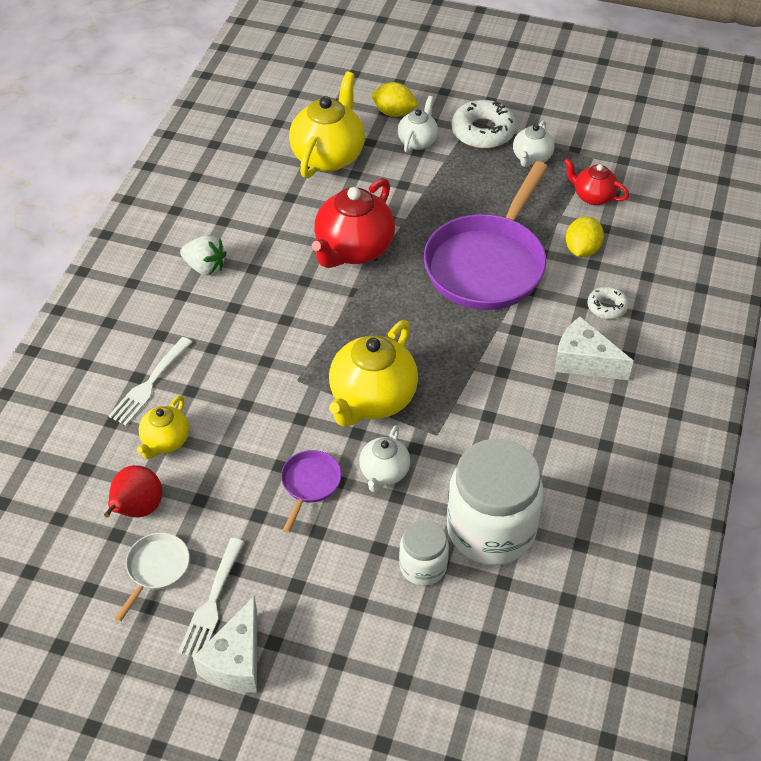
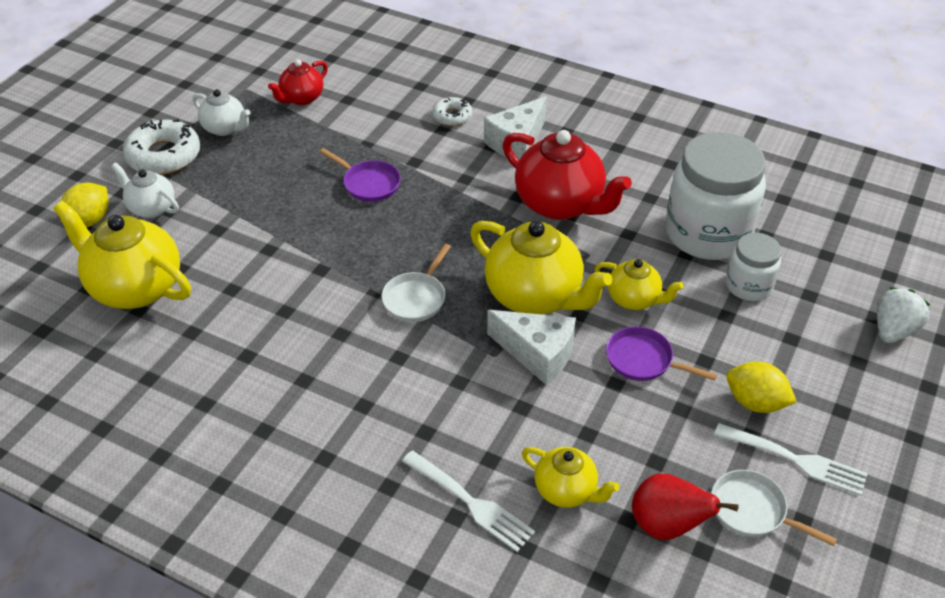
camera: 80 degrees left, 5 degrees down
white strawberry [180,235,227,276] -> white strawberry moved to [877,287,930,343]
white cheese [193,595,257,693] -> white cheese moved to [487,310,576,385]
red teapot [312,178,395,268] -> red teapot moved to [502,130,632,220]
white teapot [359,425,410,493] -> yellow teapot [594,259,684,310]
purple pan [424,161,548,310] -> purple pan [320,148,401,202], size x0.43
yellow lemon [566,216,604,257] -> yellow lemon moved to [727,361,797,413]
none -> white pan [381,244,451,322]

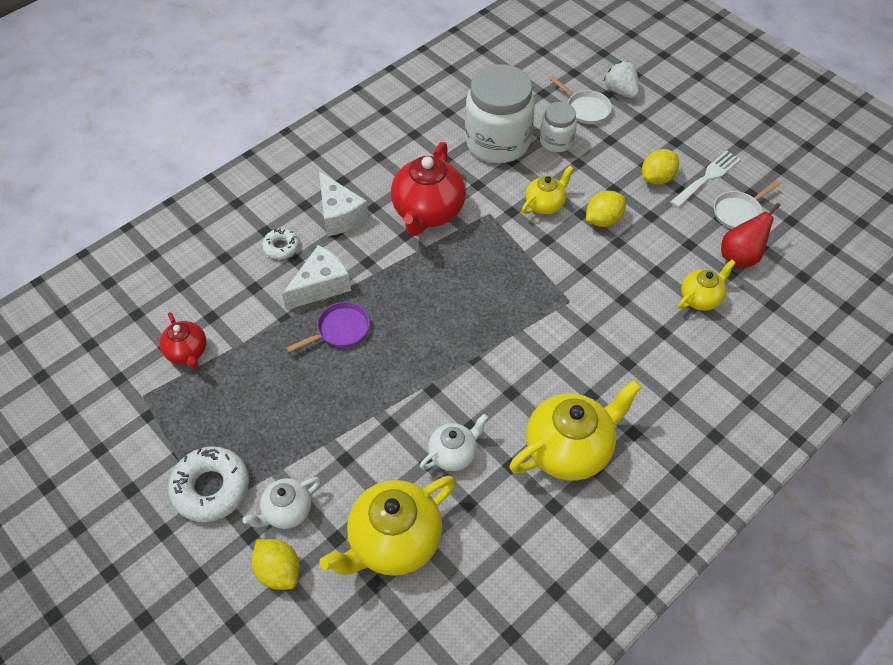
camera: 70 degrees left, 10 degrees up
white teapot [193,89,251,136] -> white teapot moved to [420,414,488,471]
white pan [381,244,451,322] -> white pan moved to [550,76,612,124]
white fork [402,450,535,552] -> none
yellow teapot [470,221,612,315] -> yellow teapot moved to [509,380,642,481]
white cheese [487,310,576,385] -> white cheese moved to [282,245,351,310]
red teapot [502,130,632,220] -> red teapot turned 135 degrees clockwise [391,142,466,236]
purple pan [606,326,717,381] -> yellow lemon [586,191,626,227]

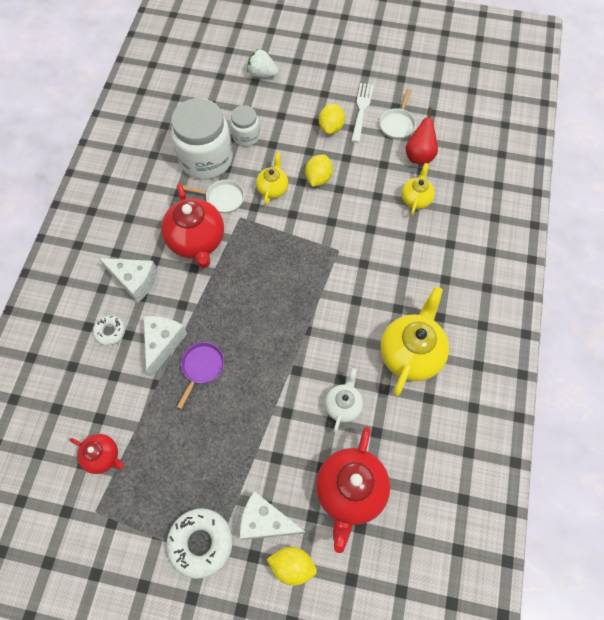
camera: 35 degrees left, 10 degrees up
white teapot [242,477,321,529] -> white cheese [240,491,305,540]
yellow teapot [320,476,456,576] -> red teapot [316,427,390,553]
white pan [550,76,612,124] -> white pan moved to [182,180,244,213]

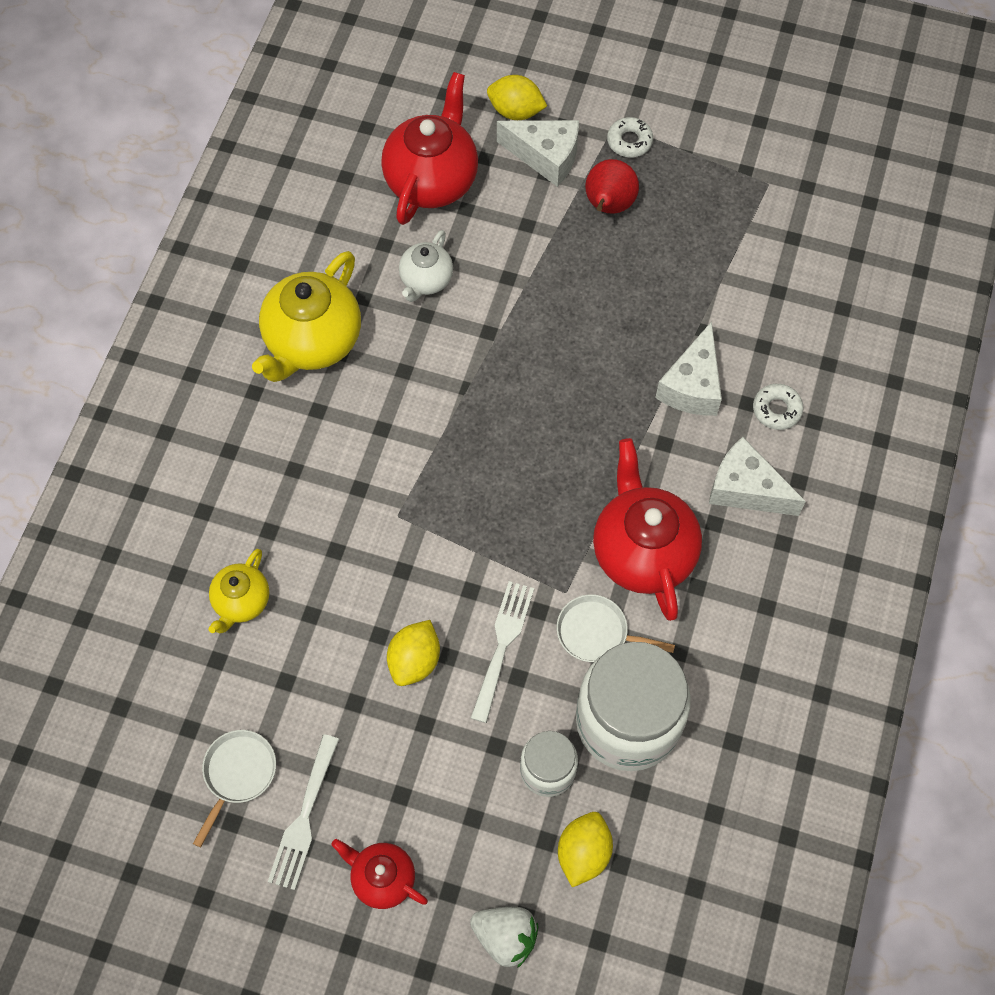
camera: 175 degrees left, 0 degrees up
red teapot [70,434,124,474] -> red teapot moved to [331,839,428,909]
white donut [166,508,233,579] -> white donut [607,117,653,157], size x0.56
purple pan [177,342,224,409] -> none
yellow teapot [256,152,288,205] -> white fork [471,581,534,723]
yellow lemon [319,104,345,135] -> yellow lemon moved to [558,812,613,887]
red pear [405,107,438,165] -> red pear moved to [585,159,639,214]

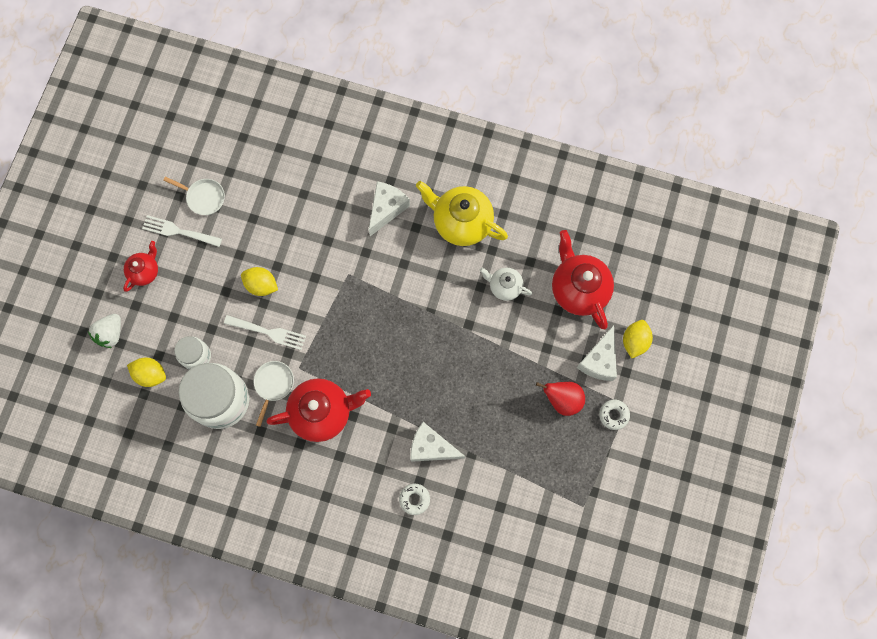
camera: 90 degrees right, 10 degrees up
yellow teapot [208,549,269,633] -> none
red teapot [381,72,478,225] -> red teapot turned 135 degrees counterclockwise [552,230,614,329]
white cheese [709,437,806,516] -> white cheese moved to [369,181,410,236]

